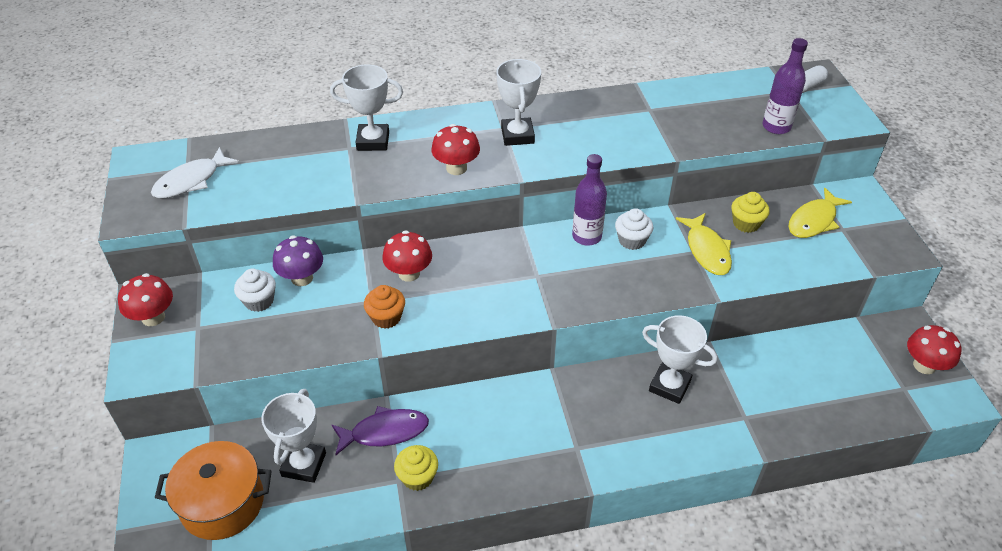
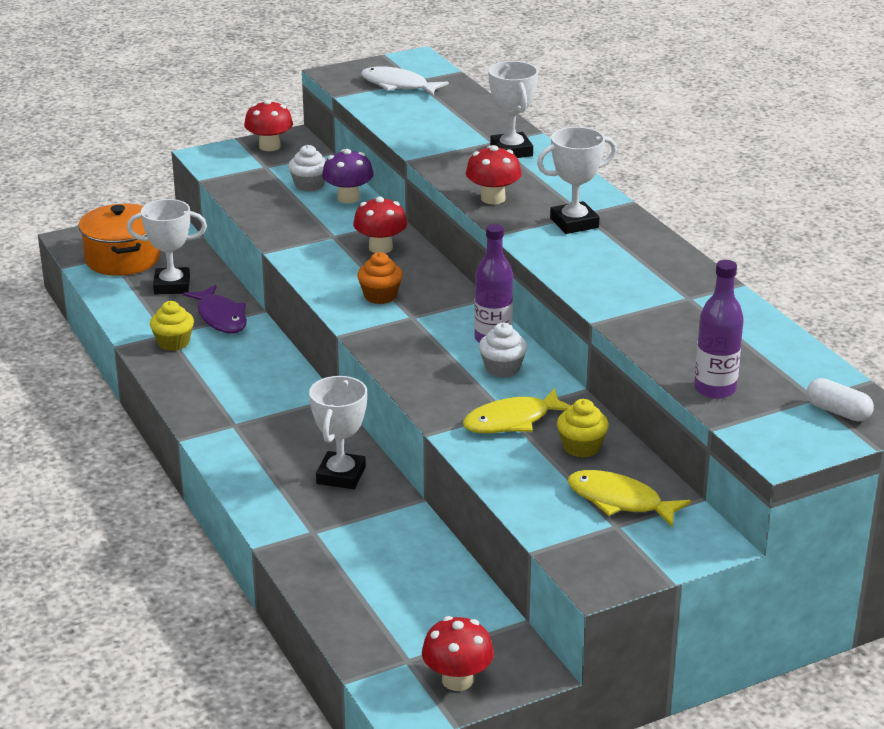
camera: 75 degrees right, 15 degrees down
orange cupcake [364,285,405,329] -> orange cupcake moved to [357,252,403,304]

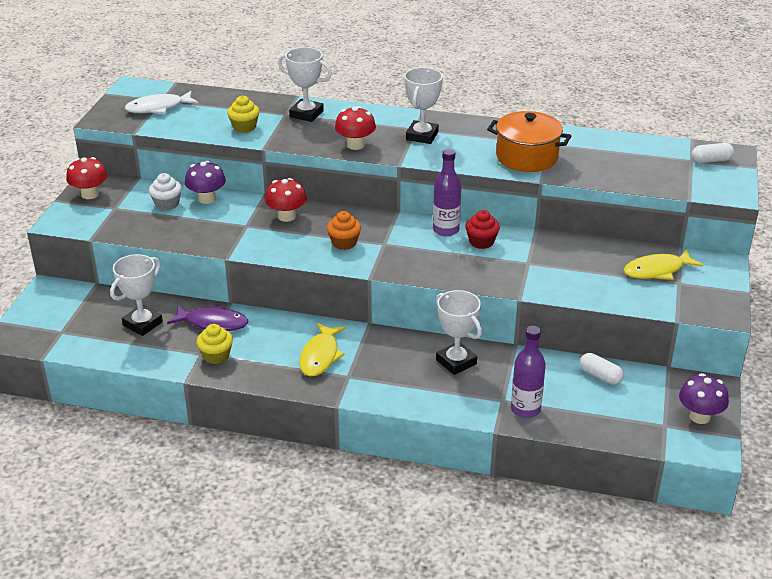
camera: 50 degrees left, 5 degrees up
orange pot [78,204,161,276] -> orange pot moved to [487,111,571,172]
red mushroom [422,616,494,691] -> purple mushroom [679,373,729,424]
yellow fish [463,388,571,433] -> yellow fish moved to [299,323,346,376]
white cupcake [479,323,527,378] -> red cupcake [465,210,500,249]
yellow cupcake [557,399,609,458] -> yellow cupcake moved to [227,96,259,133]
purple bottle [694,260,744,399] -> purple bottle moved to [511,326,546,418]
none -> white capsule [580,353,624,385]

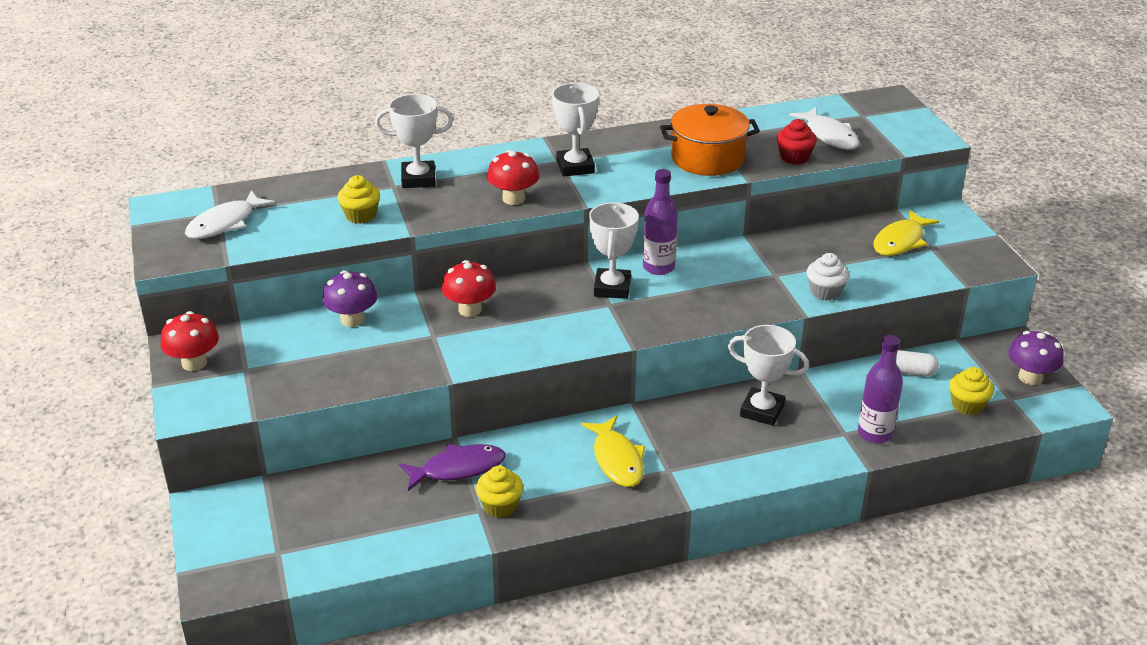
camera: 30 degrees left, 0 degrees up
white trophy [110,254,163,336] -> white trophy moved to [589,203,639,299]
white cupcake [149,173,182,210] -> white cupcake moved to [807,253,849,301]
orange cupcake [327,211,361,250] -> none
red cupcake [465,210,500,249] -> red cupcake moved to [777,119,817,165]
white capsule [692,143,734,163] -> none
none -> white fish [789,107,859,150]
none -> yellow cupcake [949,367,994,415]

